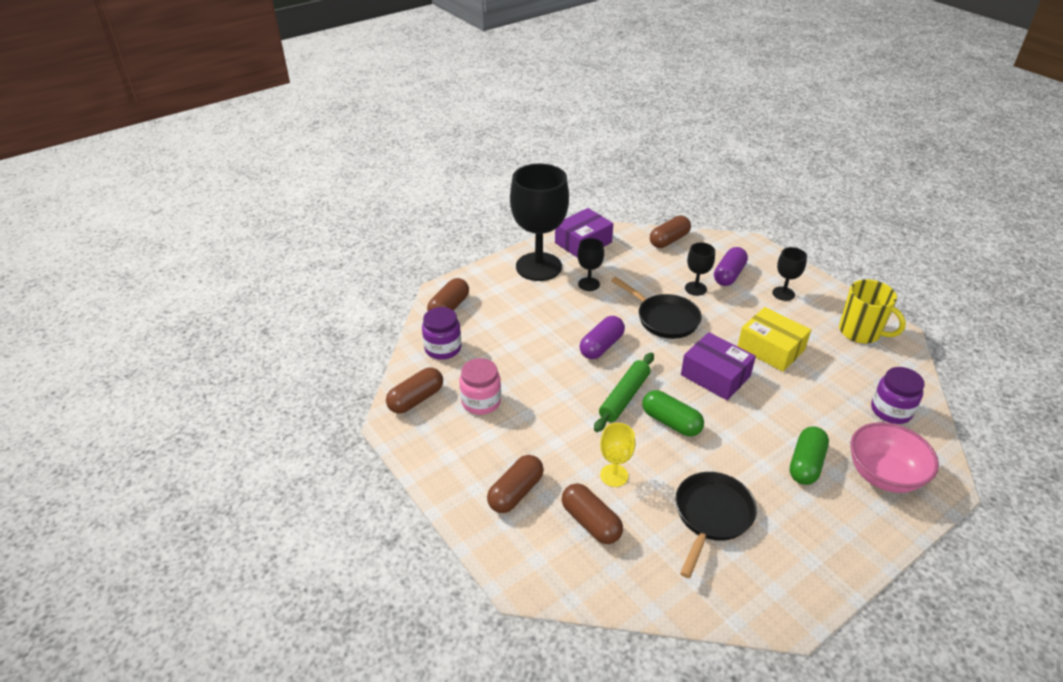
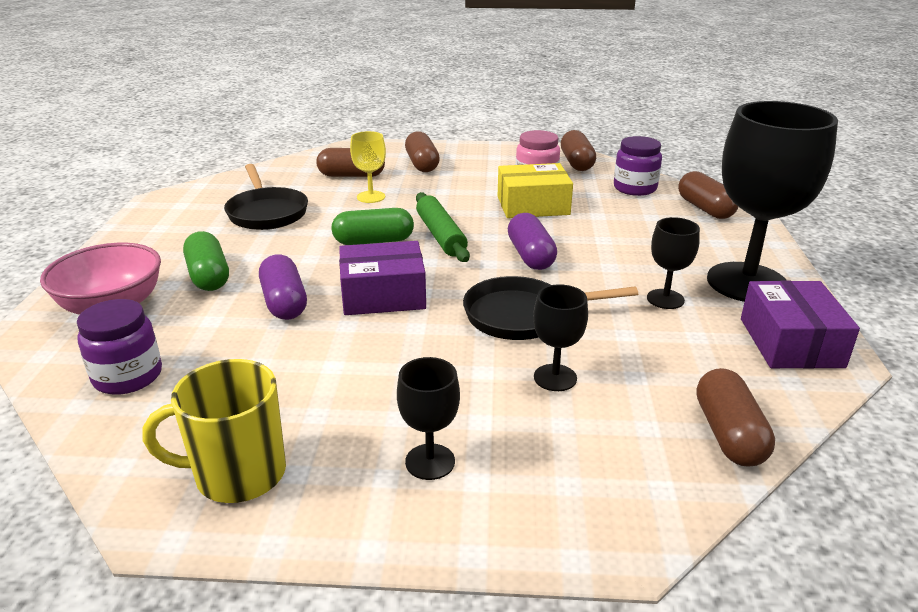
camera: 130 degrees right, 10 degrees down
purple capsule [714,247,748,286] -> purple capsule moved to [259,254,307,320]
yellow box [738,307,811,372] -> yellow box moved to [498,163,573,218]

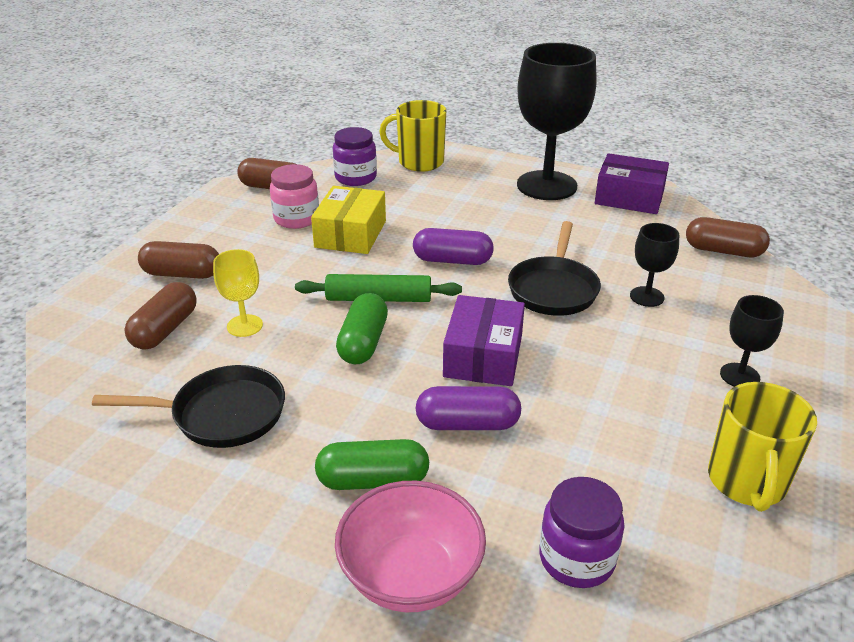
camera: 70 degrees left, 5 degrees up
black goblet [647,217,700,309] -> none
brown capsule [678,171,738,219] -> yellow mug [379,100,446,172]

